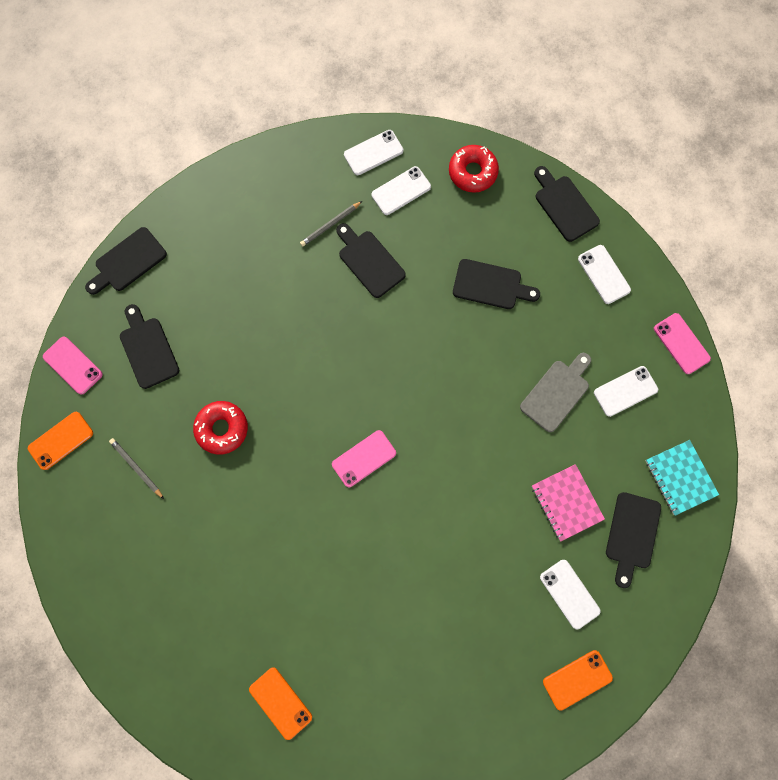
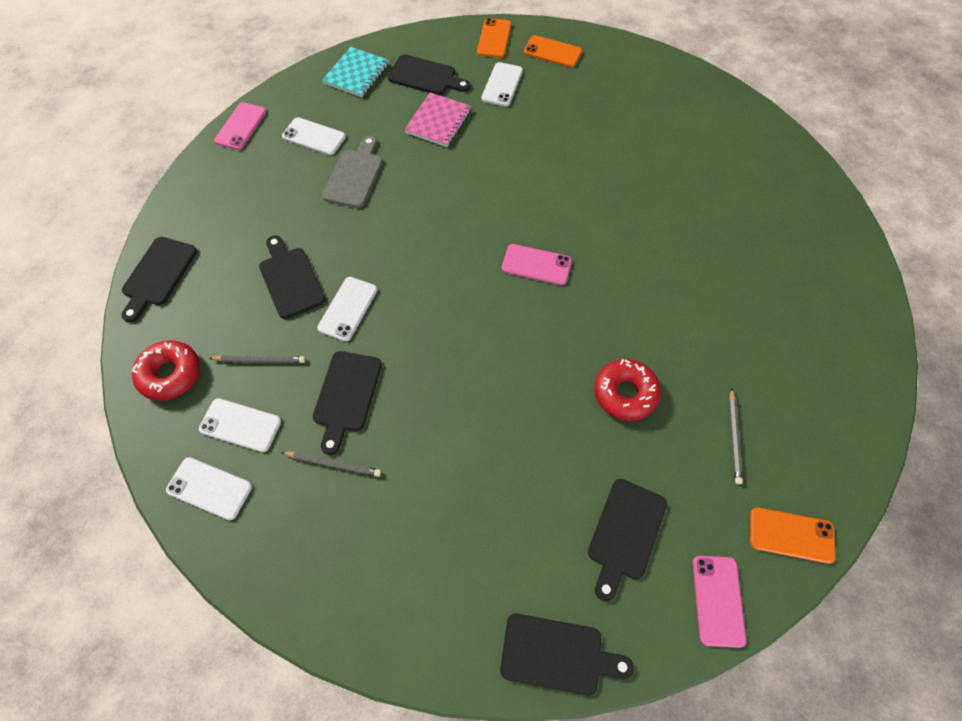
camera: 130 degrees left, 15 degrees down
orange phone [249,667,312,740] -> orange phone moved to [477,18,512,58]
grey cutting board [520,353,591,432] -> grey cutting board turned 105 degrees clockwise [322,136,383,208]
white phone [578,245,631,304] -> white phone moved to [317,277,377,342]
black cutting board [606,492,661,588] -> black cutting board turned 45 degrees clockwise [387,54,471,95]
none -> grey pencil [209,355,305,363]

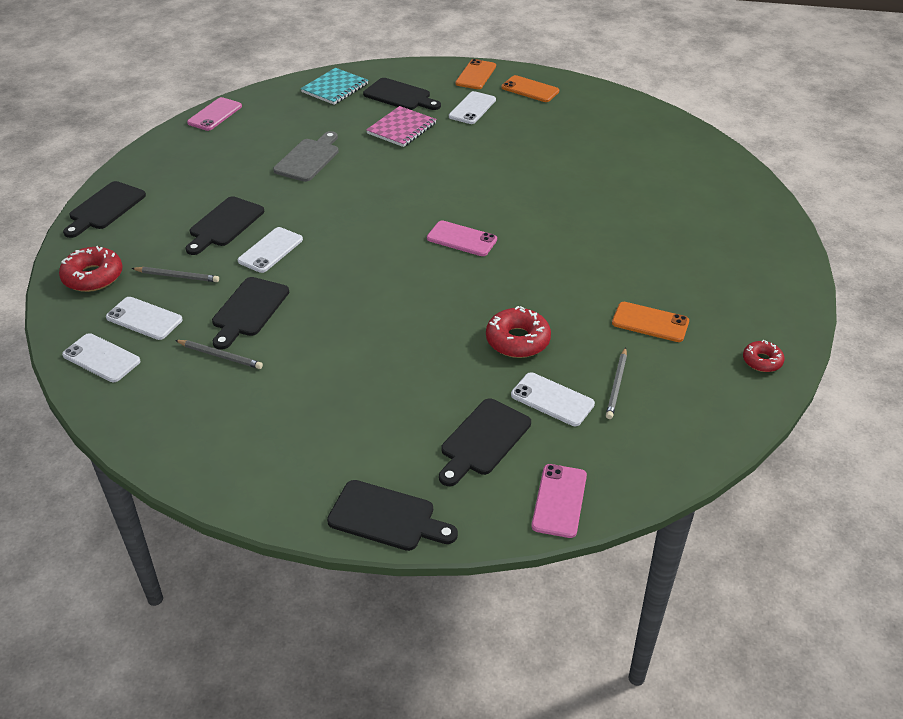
camera: 10 degrees right, 20 degrees down
black cutting board [259,235,325,319] -> black cutting board turned 135 degrees counterclockwise [185,196,264,255]
white phone [282,117,346,155] -> white phone moved to [511,372,595,426]
orange phone [750,507,836,564] -> orange phone moved to [612,302,689,342]
none -> red donut [743,340,784,372]

